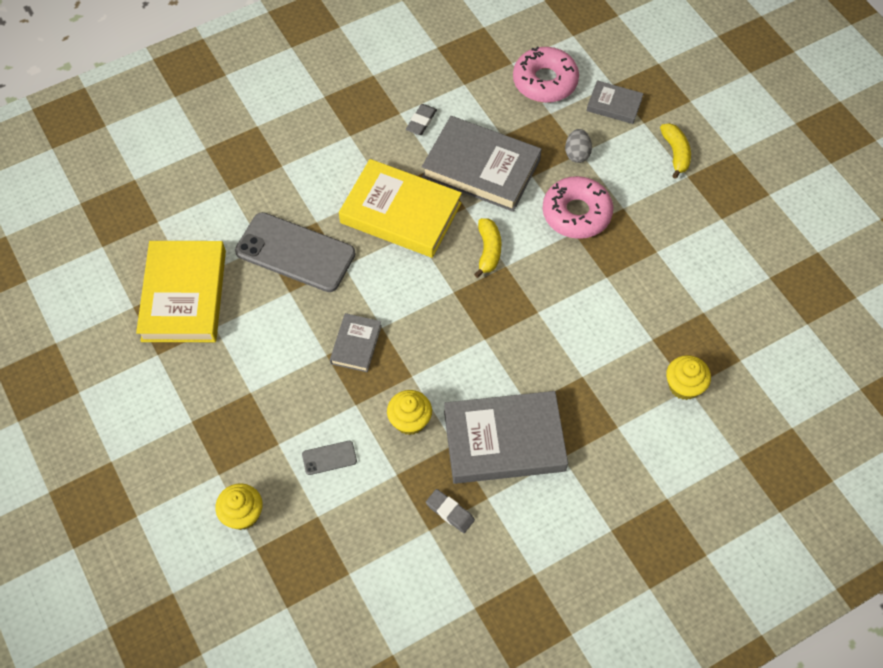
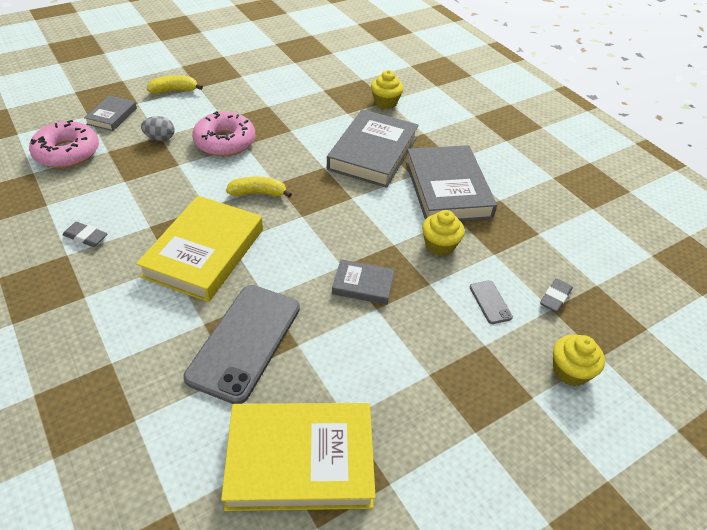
camera: 95 degrees left, 15 degrees down
grey book [422,116,542,212] -> grey book moved to [327,109,419,188]
grey eraser [426,489,475,533] -> grey eraser moved to [540,278,573,312]

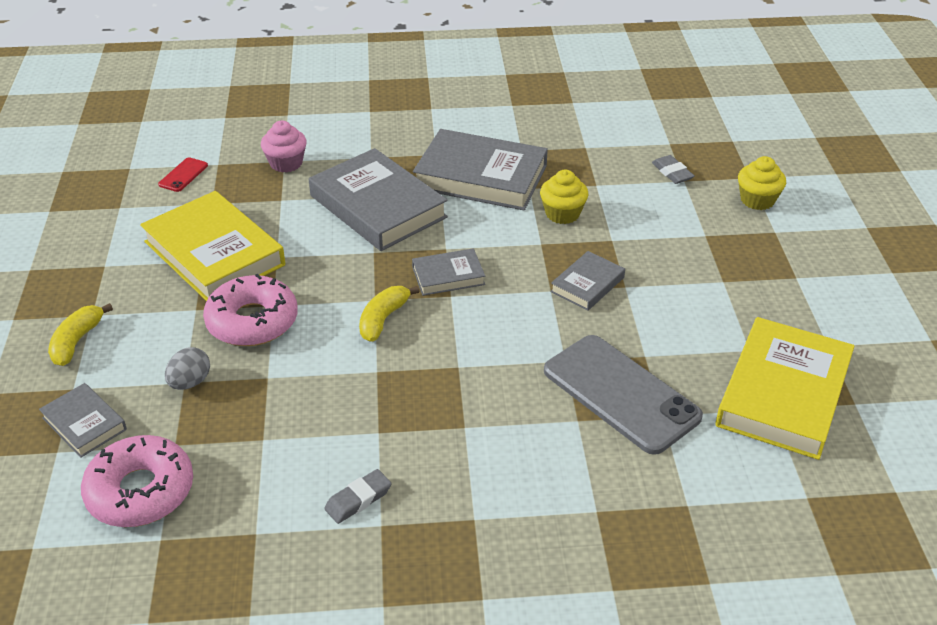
camera: 60 degrees left, 5 degrees down
yellow book [136,196,263,302] -> yellow book moved to [140,191,285,301]
yellow cupcake [371,70,404,109] -> pink cupcake [261,120,307,173]
grey phone [470,280,513,324] -> none
none -> red phone [158,157,208,192]
none -> grey book [412,248,485,296]

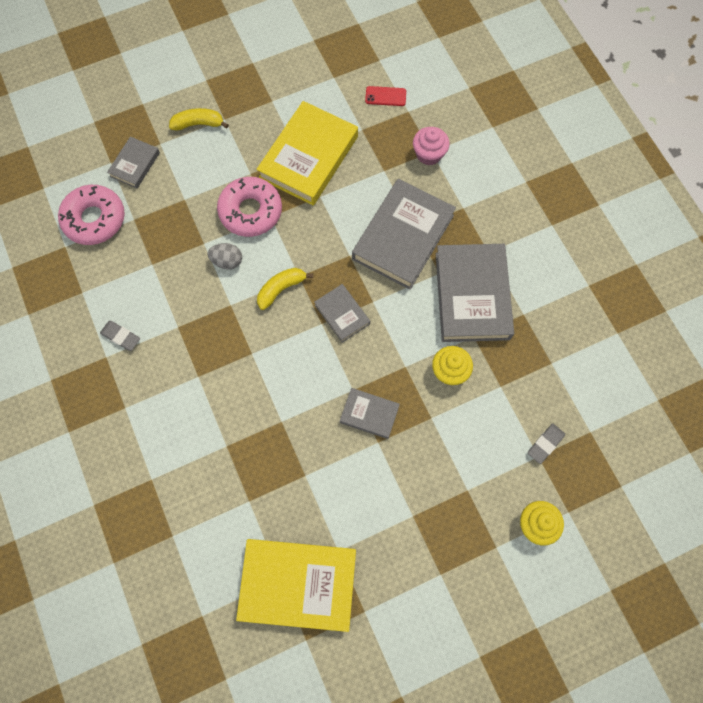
camera: 70 degrees right, 30 degrees up
grey egg [165,347,210,390] -> grey egg moved to [208,243,242,269]
yellow banana [359,286,419,342] -> yellow banana turned 45 degrees counterclockwise [257,268,313,310]
grey phone [544,335,703,455] -> none

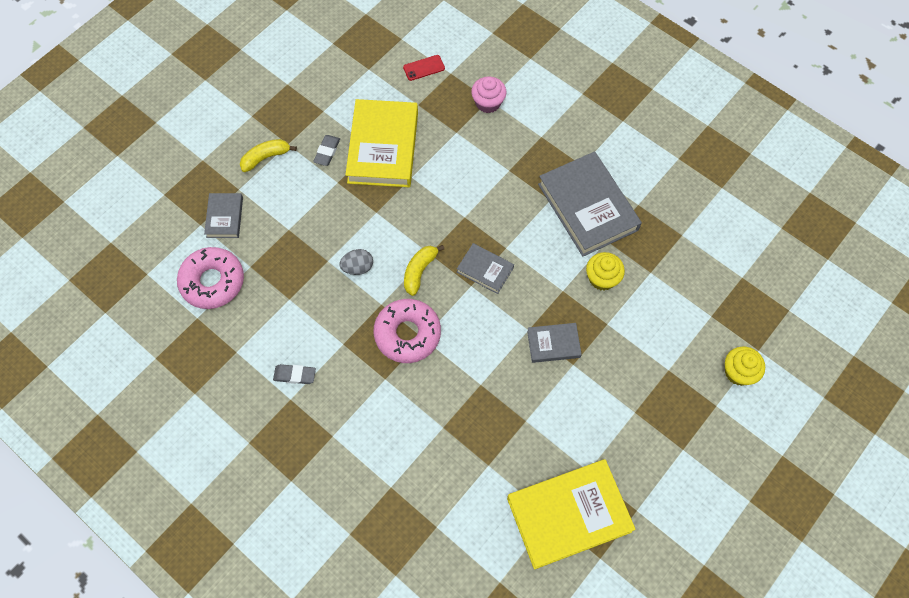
camera: 25 degrees left, 5 degrees down
pink donut [217,177,282,237] -> pink donut moved to [373,299,441,363]
grey book [352,179,456,290] -> none
grey eraser [528,423,565,464] -> grey eraser moved to [313,135,340,166]

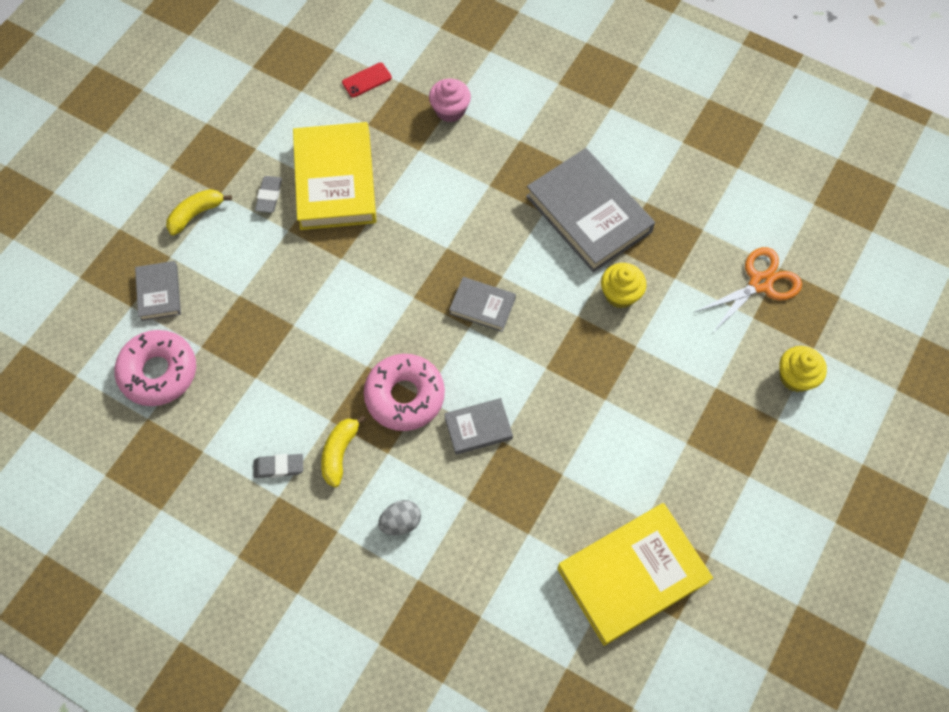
camera: 10 degrees left, 0 degrees up
grey egg [339,249,373,275] -> grey egg moved to [378,500,421,535]
yellow banana [404,245,444,296] -> yellow banana moved to [321,415,366,487]
grey book [527,323,582,363] -> grey book moved to [444,398,513,455]
none -> orange scissors [695,247,802,334]

